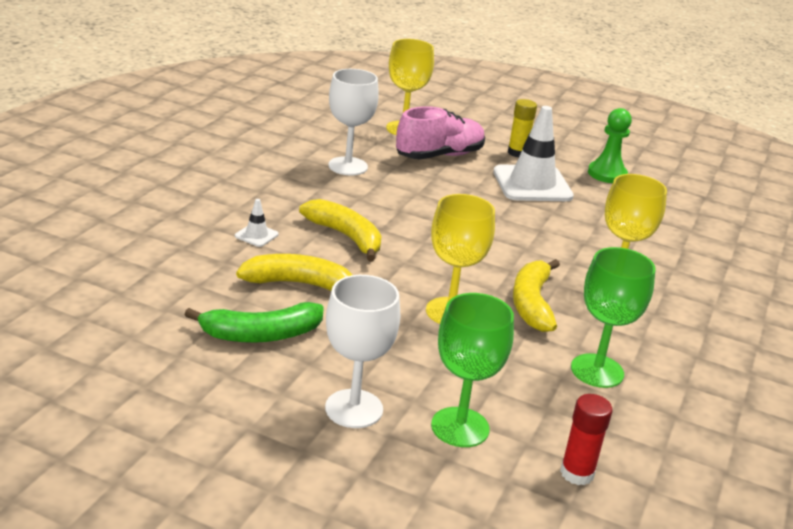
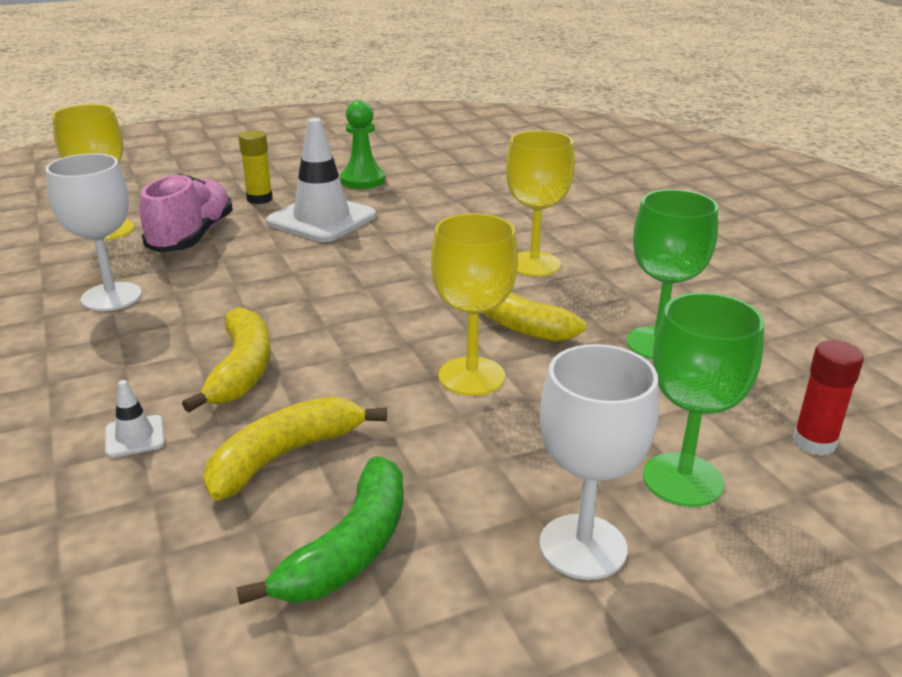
camera: 45 degrees left, 0 degrees up
yellow banana [299,199,382,262] -> yellow banana turned 90 degrees clockwise [182,307,271,412]

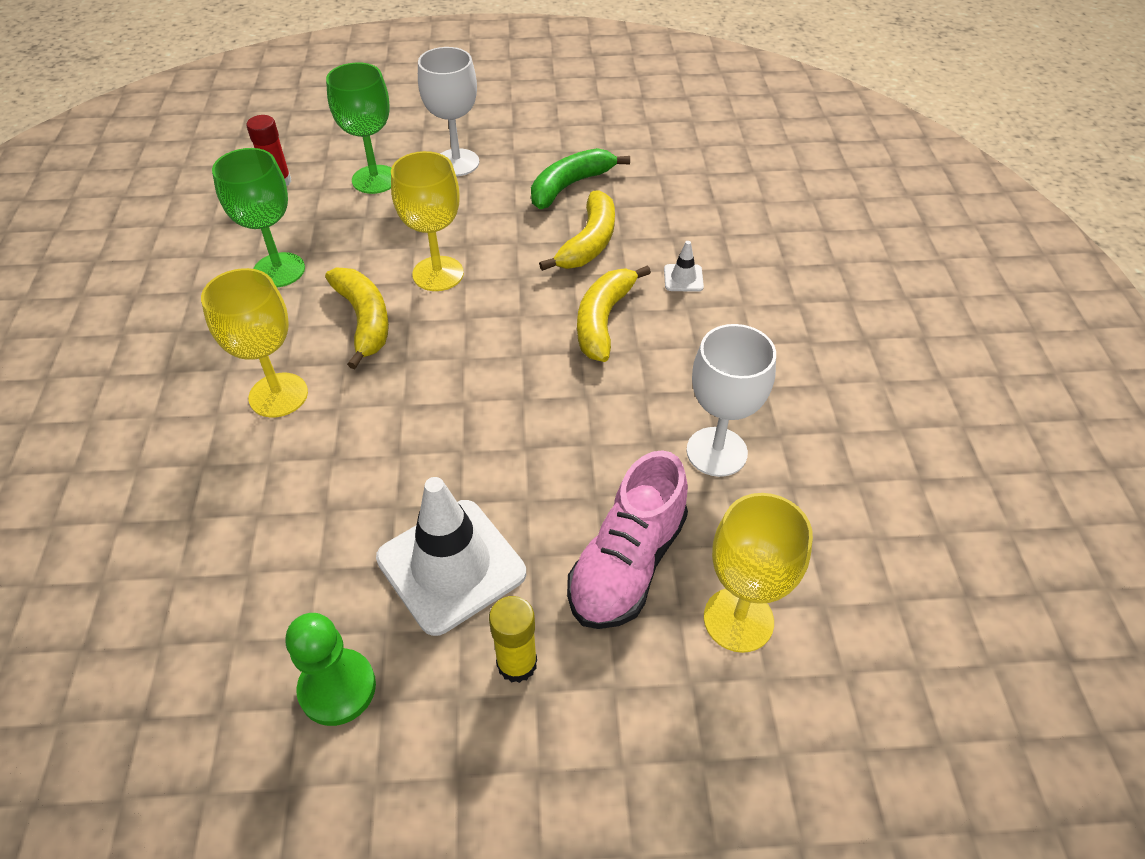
camera: 160 degrees left, 20 degrees up
yellow banana [204,396,387,501] -> yellow banana turned 45 degrees counterclockwise [539,190,615,271]

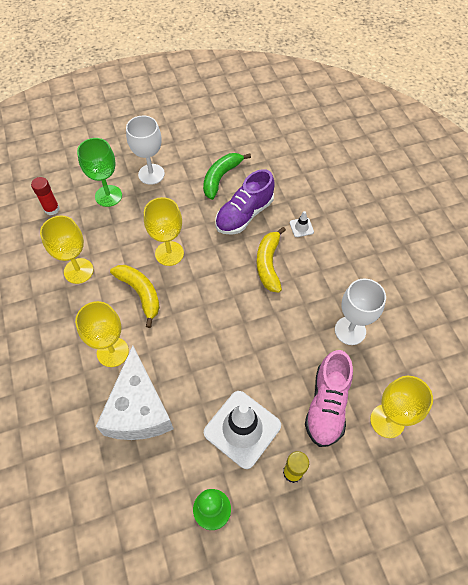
camera: 15 degrees left, 10 degrees up
green goblet [212,148,305,287] -> yellow goblet [40,216,93,284]
yellow banana [539,190,615,271] -> purple shoe [215,169,275,235]
none -> white cheese [96,345,174,440]

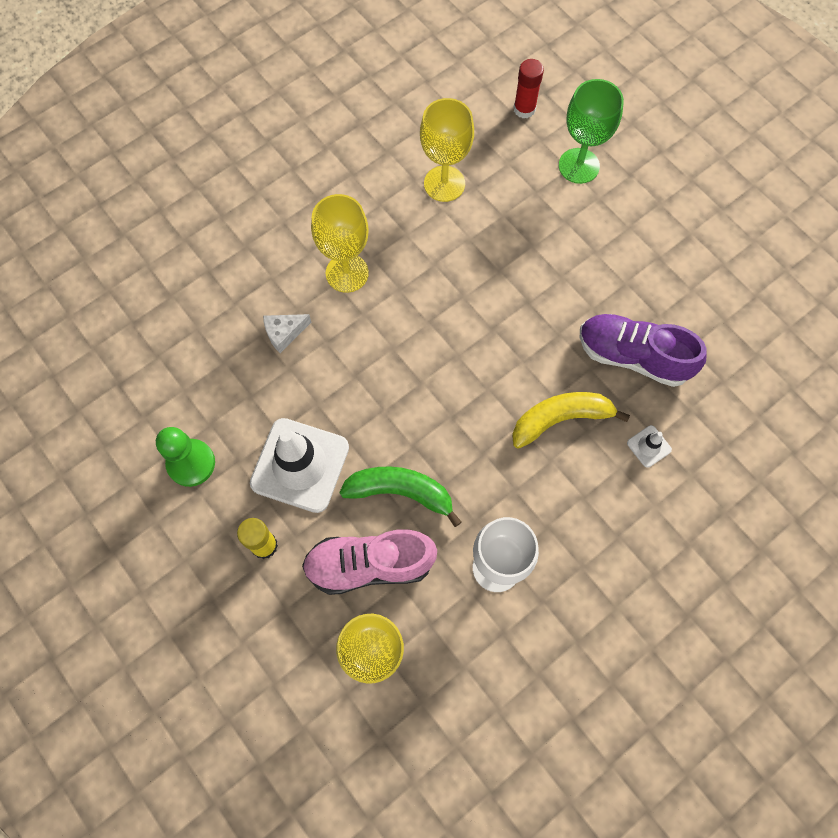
camera: 70 degrees right, 10 degrees up
white cheese [96,345,174,440] -> white cheese [263,314,311,353], size x0.40
yellow banana [110,265,160,328] -> none
white goblet [126,116,165,185] -> none
yellow goblet [144,197,184,266] -> none
green banana [203,153,251,200] -> green banana moved to [339,466,461,527]

